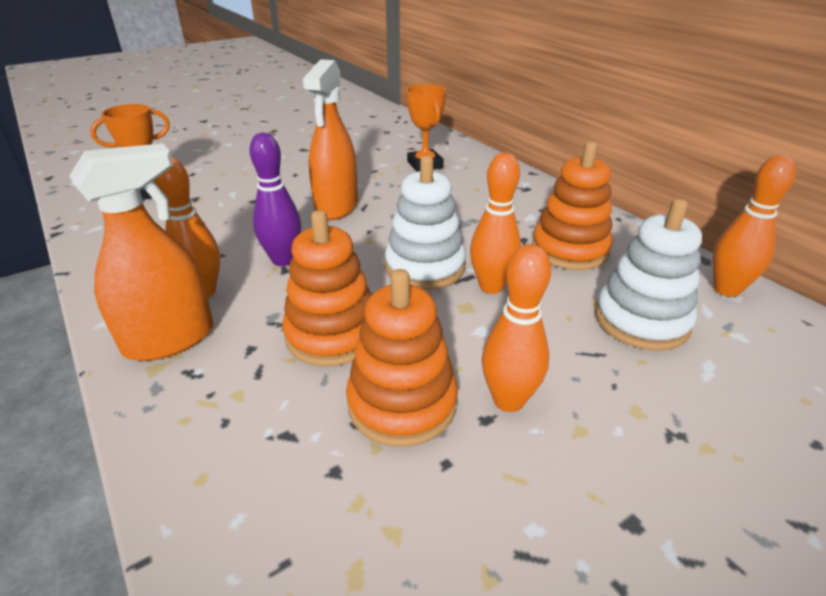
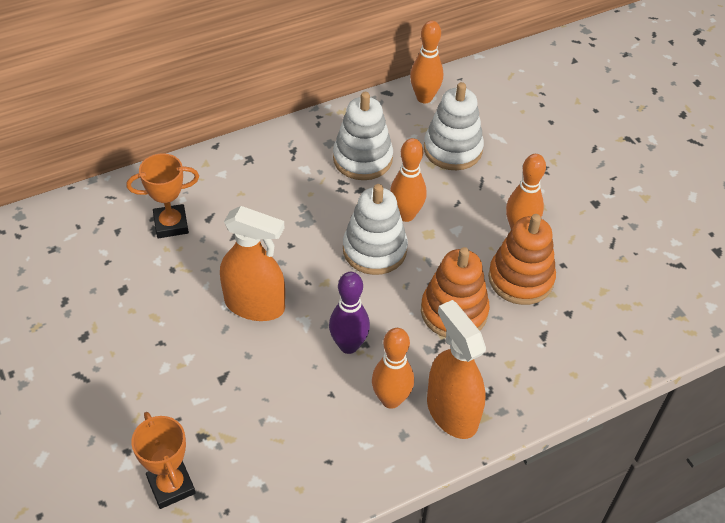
camera: 85 degrees left, 15 degrees up
orange stacking toy [532,141,613,270] -> white stacking toy [333,92,393,180]

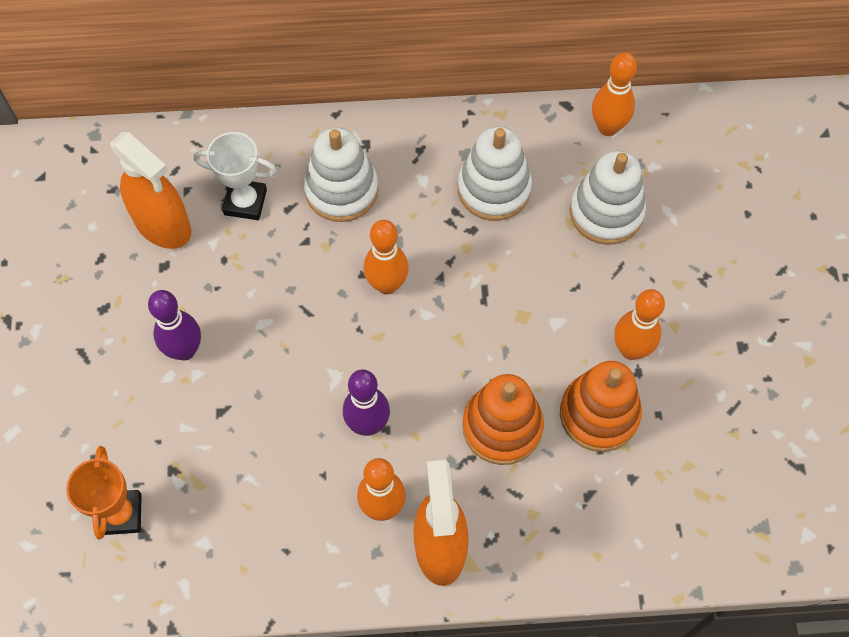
camera: 25 degrees right, 15 degrees up
orange trophy [127,153,199,238] -> white trophy [194,132,277,220]
orange spray bottle [220,206,285,321] -> orange spray bottle moved to [110,132,191,249]
white stacking toy [343,184,408,275] -> white stacking toy moved to [304,127,379,222]
orange bowling pin [390,138,427,222] -> orange bowling pin moved to [364,220,409,294]
none -> purple bowling pin [148,290,201,361]

